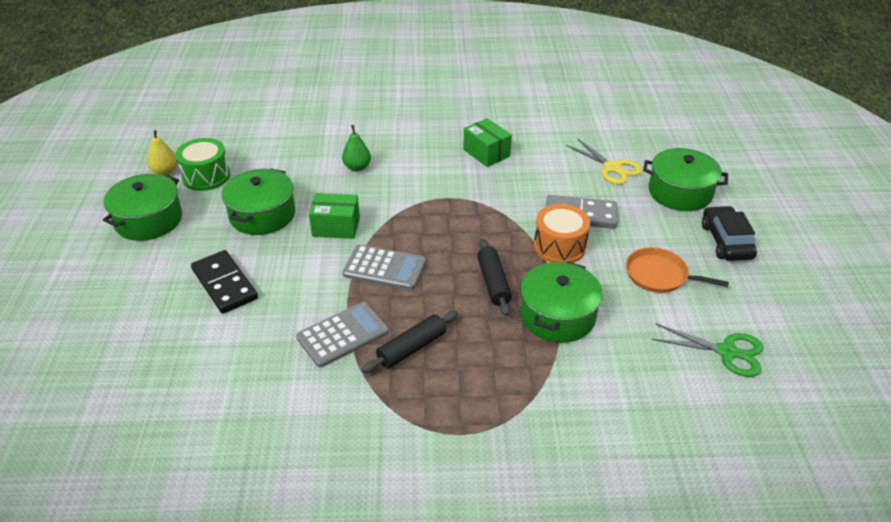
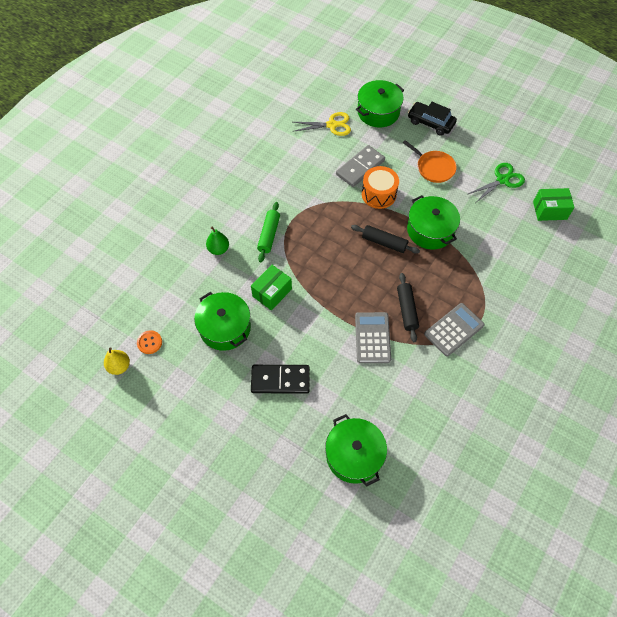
camera: 55 degrees left, 20 degrees up
green pot [103,174,182,241] -> green pot moved to [325,414,387,487]
green drum [175,138,230,191] -> orange button [137,330,162,354]
grey calculator [342,245,426,290] -> grey calculator moved to [424,303,485,356]
green box [463,118,512,167] -> green box moved to [533,188,575,221]
orange pan [626,247,729,293] -> orange pan turned 105 degrees counterclockwise [403,140,457,183]
none -> green rolling pin [257,202,280,262]

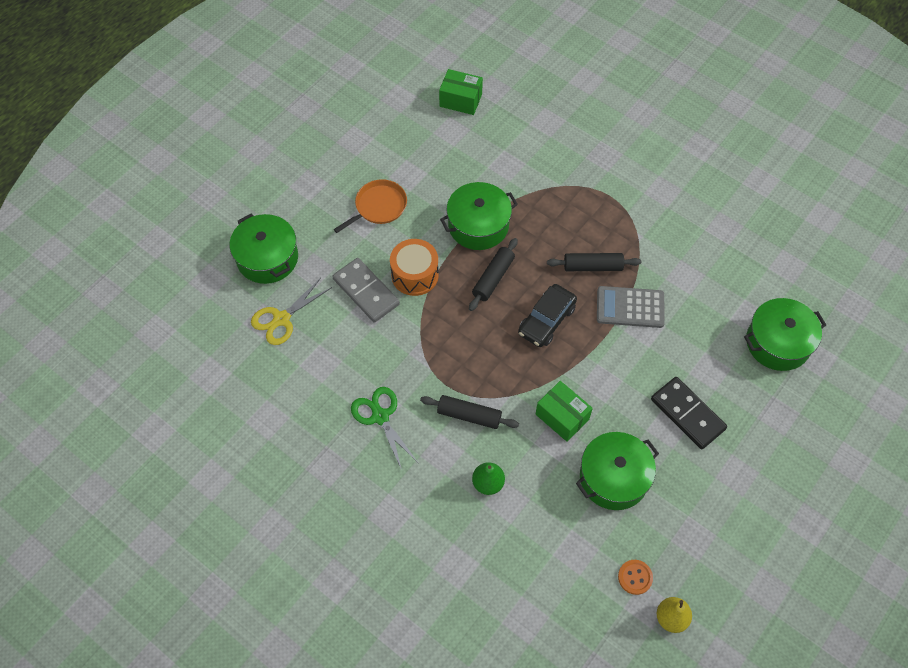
camera: 85 degrees left, 0 degrees up
black domino [251,365,310,394] -> black domino turned 45 degrees counterclockwise [651,377,727,449]
green rolling pin [257,202,280,262] -> black rolling pin [420,395,519,429]
yellow scissors [292,112,351,136] -> yellow scissors turned 135 degrees counterclockwise [251,278,332,345]
black car [408,102,457,136] -> black car moved to [518,284,577,347]
grey calculator [424,303,485,356] -> none
green scissors [468,163,525,202] -> green scissors moved to [351,387,417,470]
green box [533,188,575,221] -> green box turned 75 degrees counterclockwise [439,69,483,115]

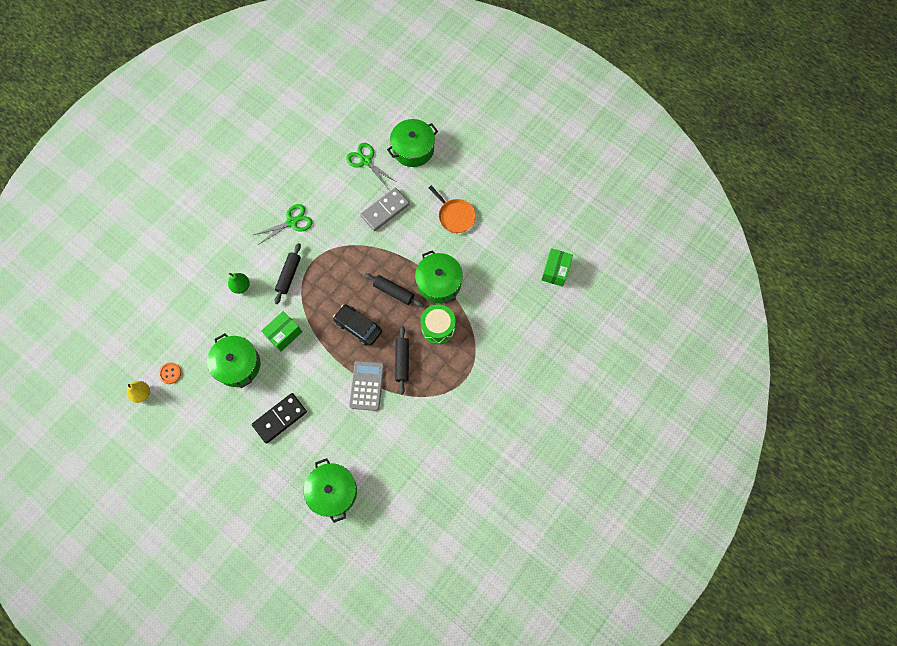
camera: 90 degrees right, 10 degrees up
yellow scissors [251,278,332,345] -> green scissors [346,143,396,188]
orange drum [390,239,439,296] -> none
none -> green drum [420,304,456,344]

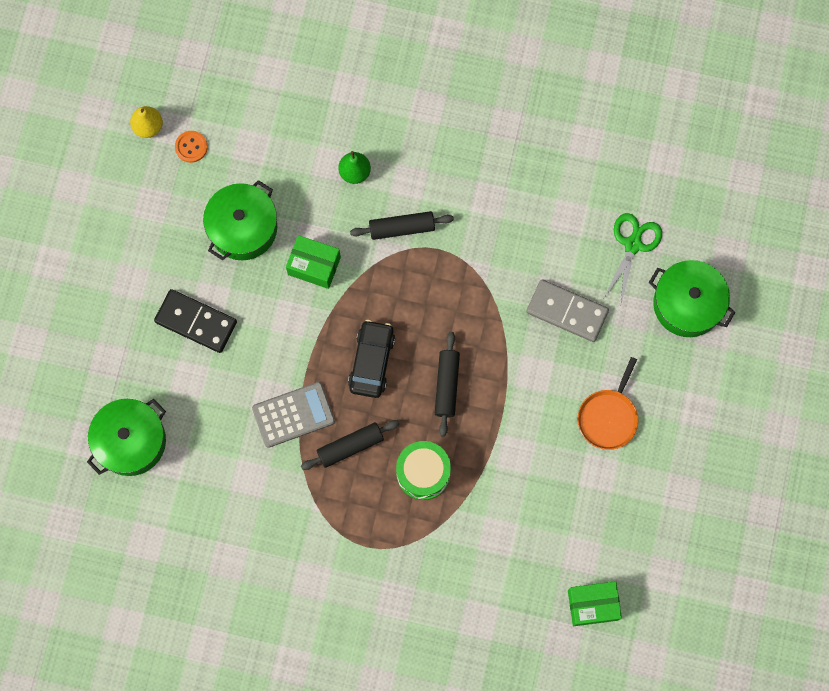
camera: 65 degrees right, 5 degrees up
green scissors [254,204,312,245] -> none
green pot [415,250,463,303] -> none

